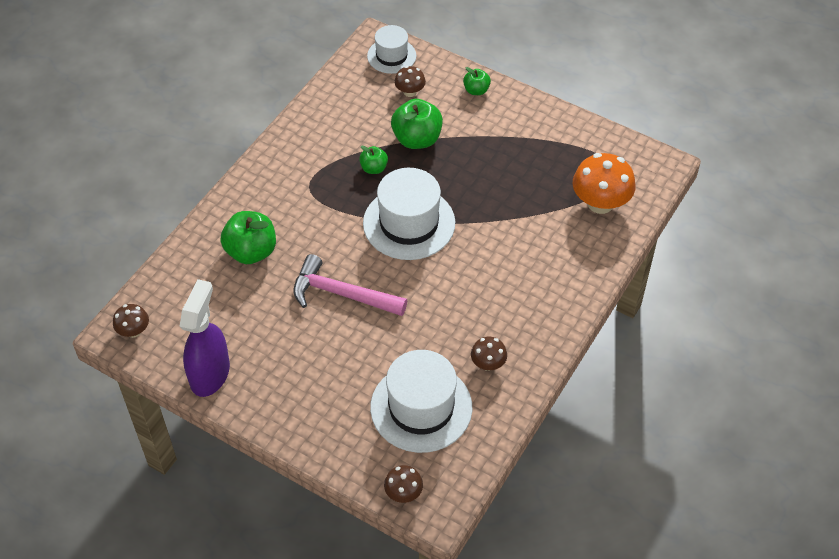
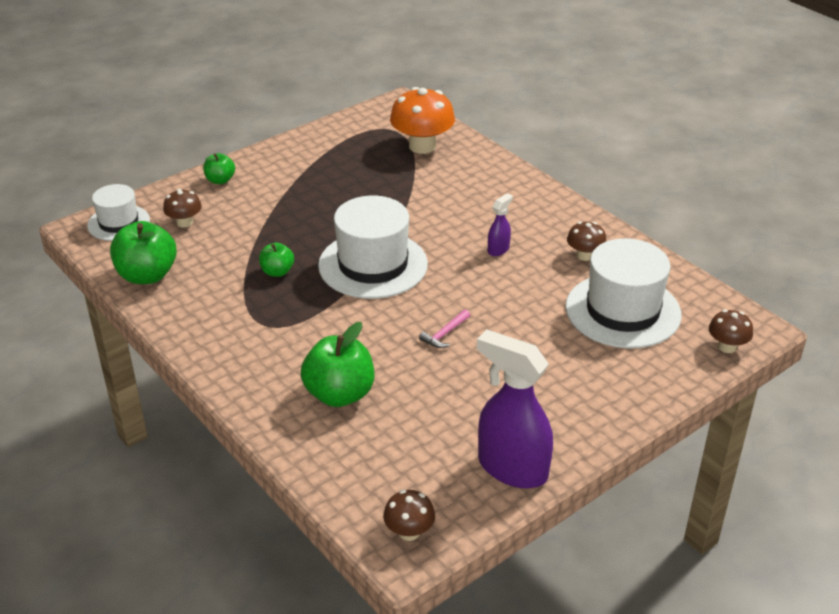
camera: 70 degrees left, 15 degrees down
pink hammer [294,254,407,316] -> pink hammer [419,309,470,348], size x0.43
green apple [391,99,443,149] -> green apple moved to [110,221,177,284]
none -> purple spray bottle [488,193,513,256]

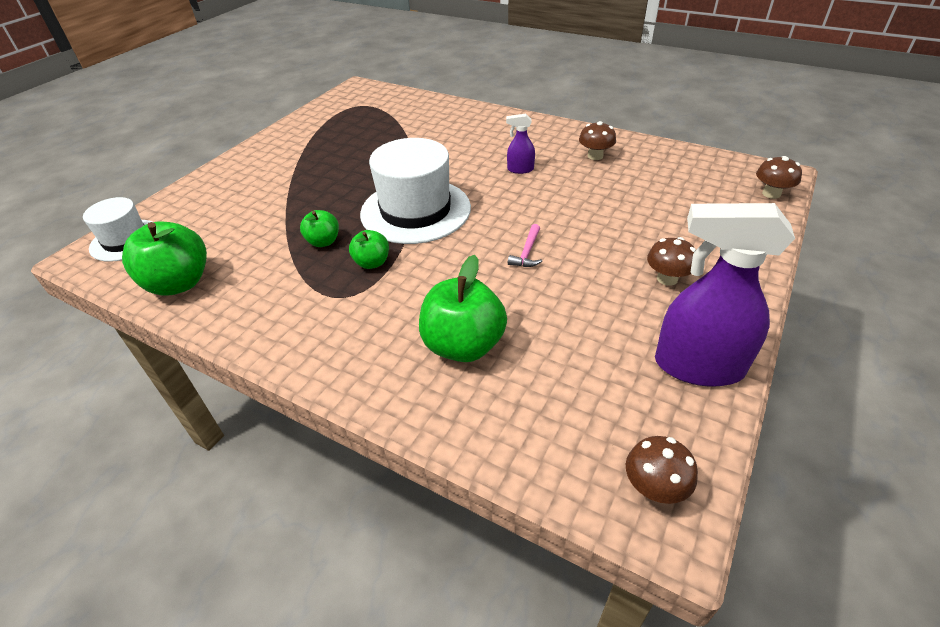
camera: 20 degrees left, 5 degrees up
brown mushroom [163,189,202,228] -> brown mushroom moved to [647,237,696,286]
green apple [203,153,235,184] -> green apple moved to [349,230,389,269]
orange mushroom [390,87,455,154] -> none
purple spray bottle [488,193,513,256] -> purple spray bottle turned 105 degrees counterclockwise [506,114,535,174]
white hat [566,238,682,349] -> none

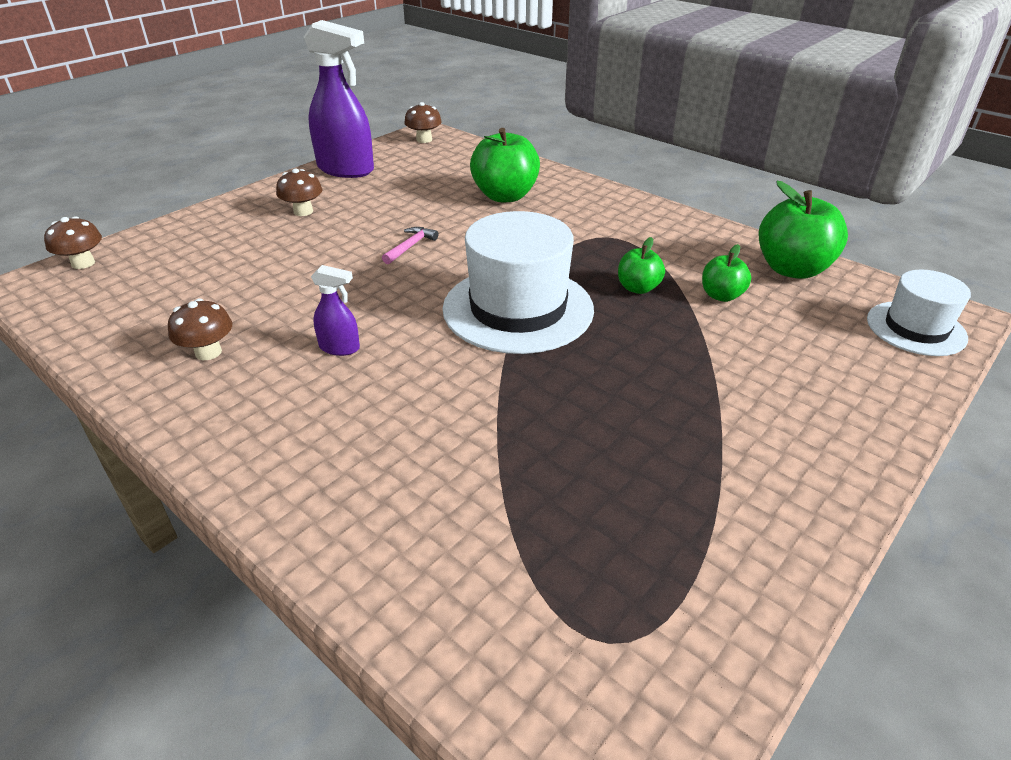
camera: 170 degrees left, 5 degrees down
green apple [349,230,389,269] -> green apple moved to [702,244,751,302]

